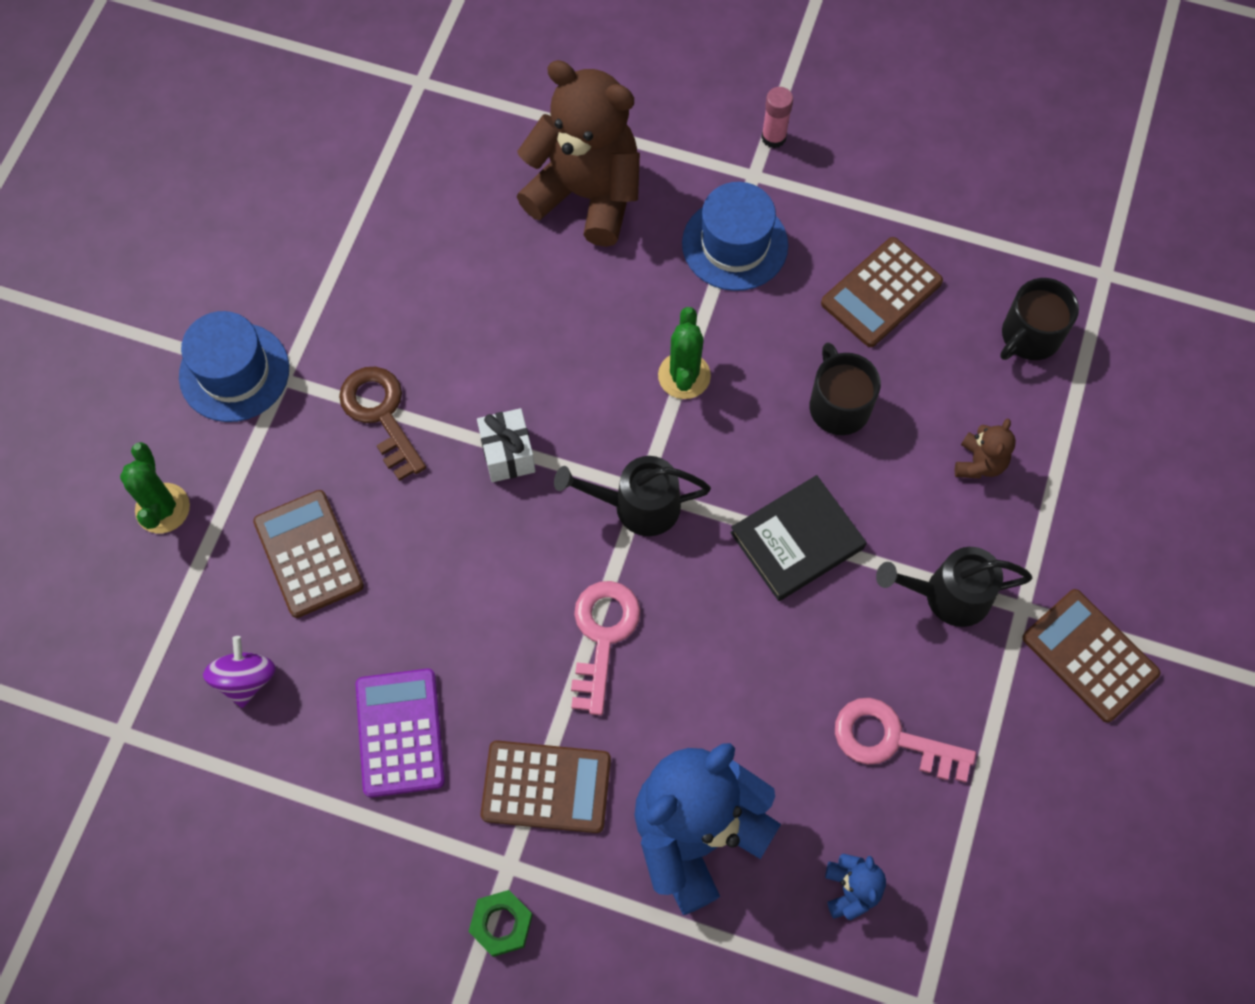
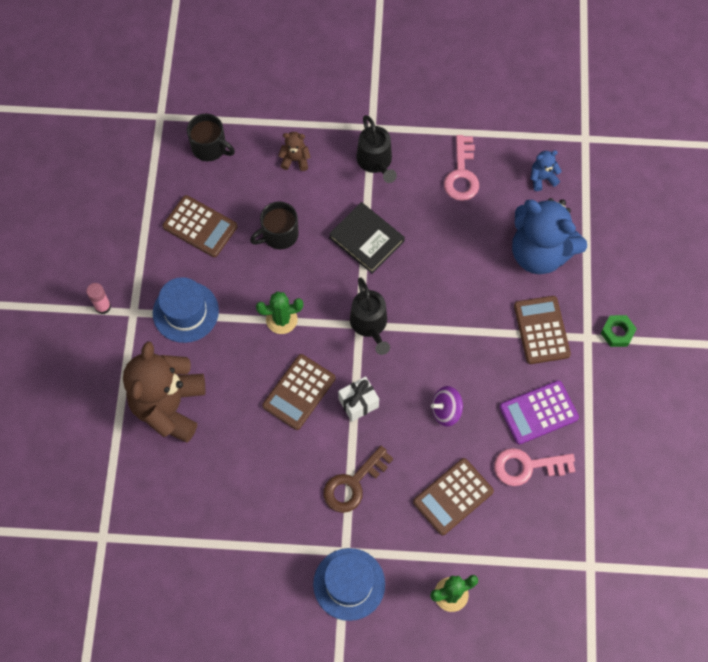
camera: 105 degrees left, 0 degrees up
purple spinning top [203,636,276,708] -> purple spinning top moved to [431,386,463,426]
pink key [571,581,640,715] -> pink key moved to [494,448,575,486]
brown calculator [1022,589,1161,723] -> brown calculator moved to [262,354,335,430]

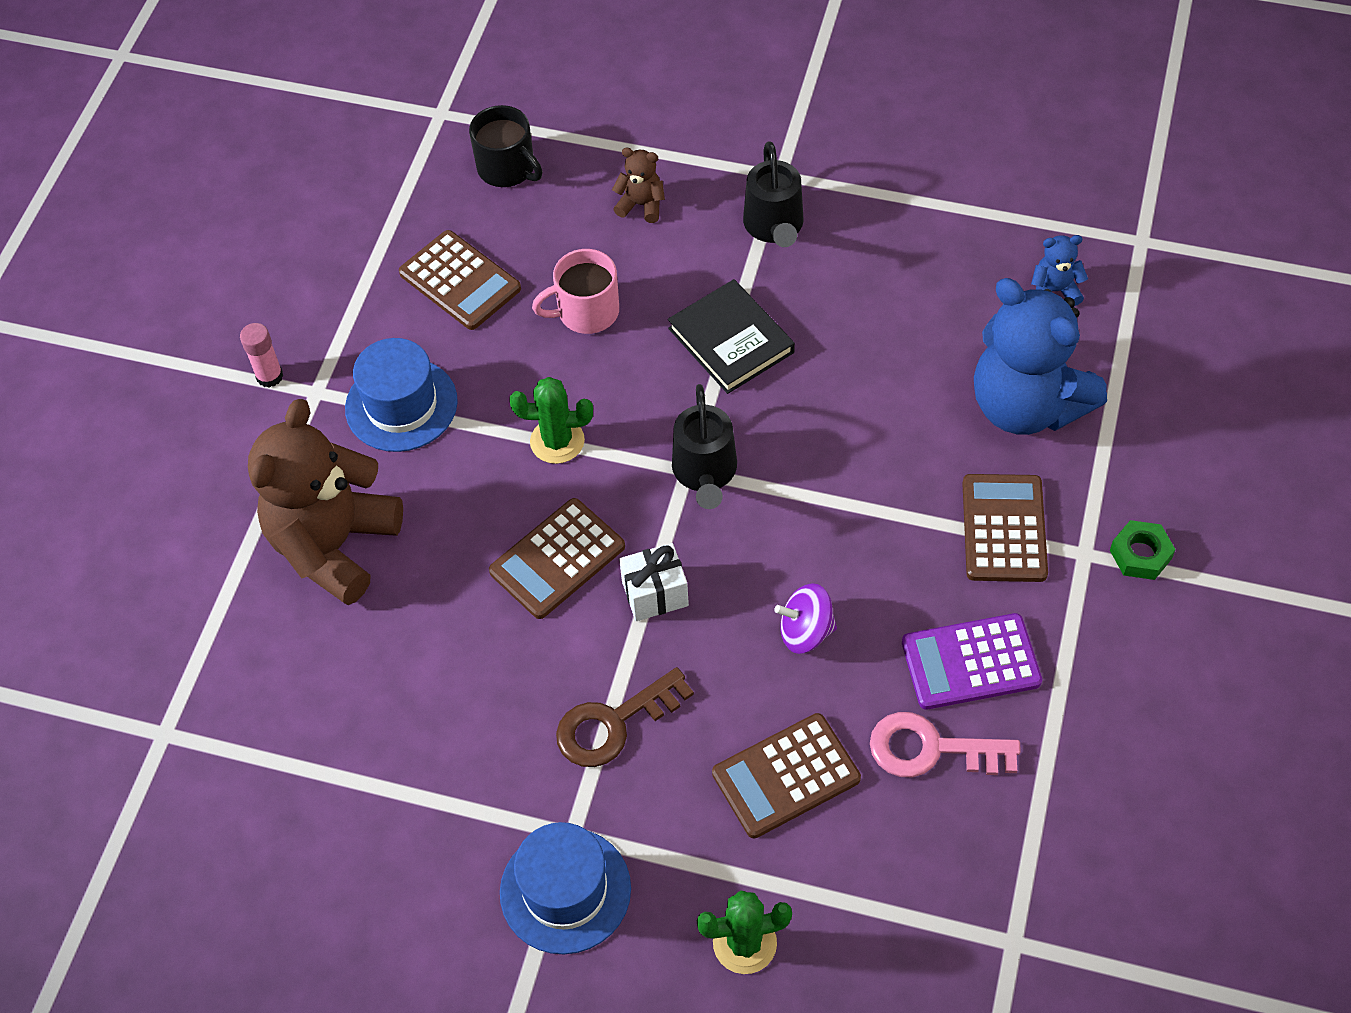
camera: 15 degrees right, 10 degrees down
black mug [250,202,299,249] -> pink mug [532,249,619,334]
pink key [444,135,479,201] -> none

